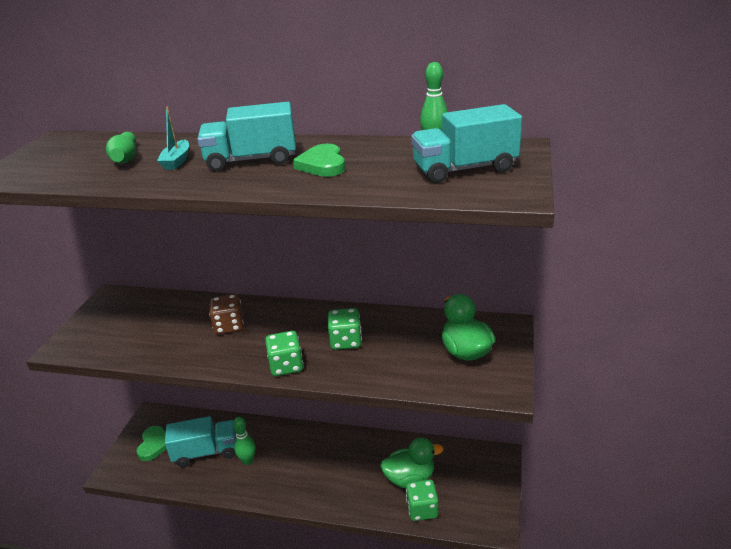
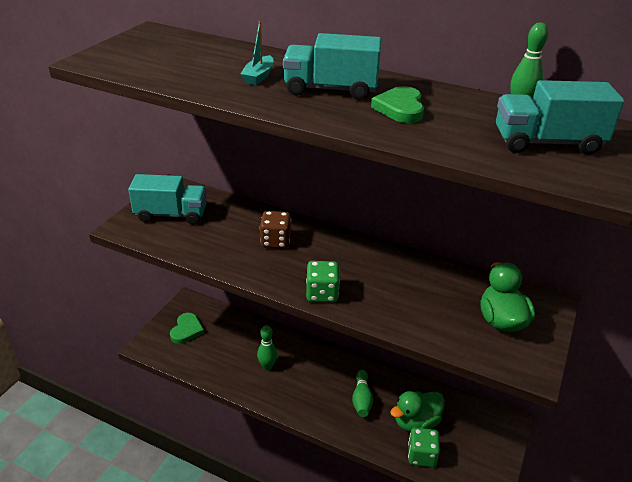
camera: 10 degrees right, 5 degrees up
green bowling pin [106,132,136,164] -> green bowling pin moved to [352,370,373,417]
turquoise truck [165,416,236,467] -> turquoise truck moved to [128,174,207,225]
green dice [328,308,362,350] -> none
green duck [380,438,443,488] -> green duck turned 150 degrees clockwise [390,391,445,432]

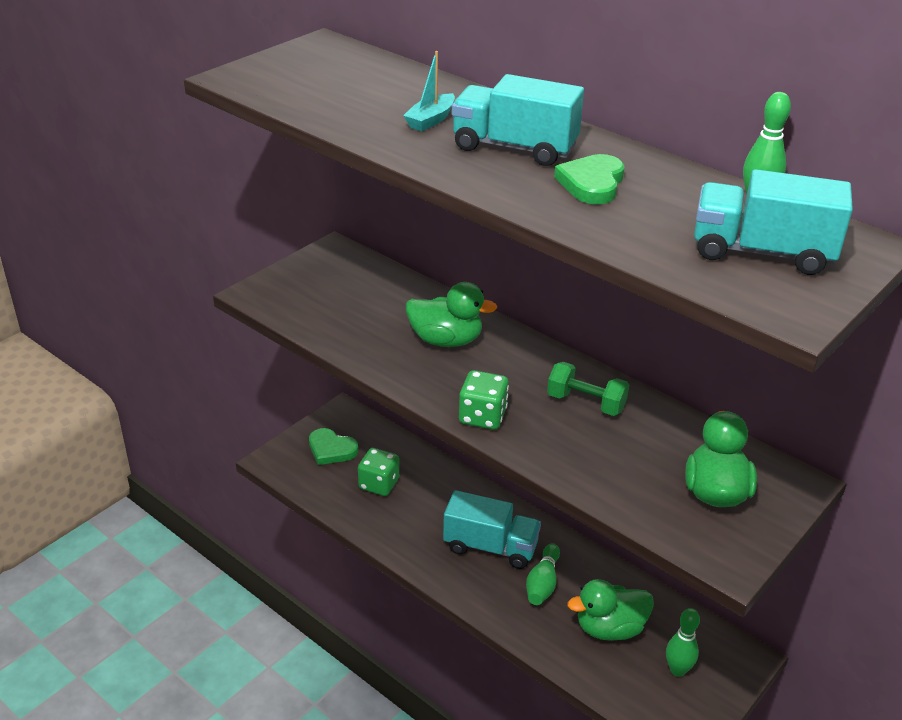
camera: 15 degrees right, 0 degrees up
turquoise truck [128,174,207,225] -> turquoise truck moved to [443,490,541,569]
green heart [170,313,204,344] -> green heart turned 90 degrees clockwise [309,428,358,465]
green bowling pin [257,325,277,370] -> green bowling pin moved to [666,608,700,677]
brown dice [260,211,291,249] -> green duck [406,282,497,347]
green dice [408,427,440,467] -> green dice moved to [358,448,399,496]
none -> green dumbbell [547,362,629,416]

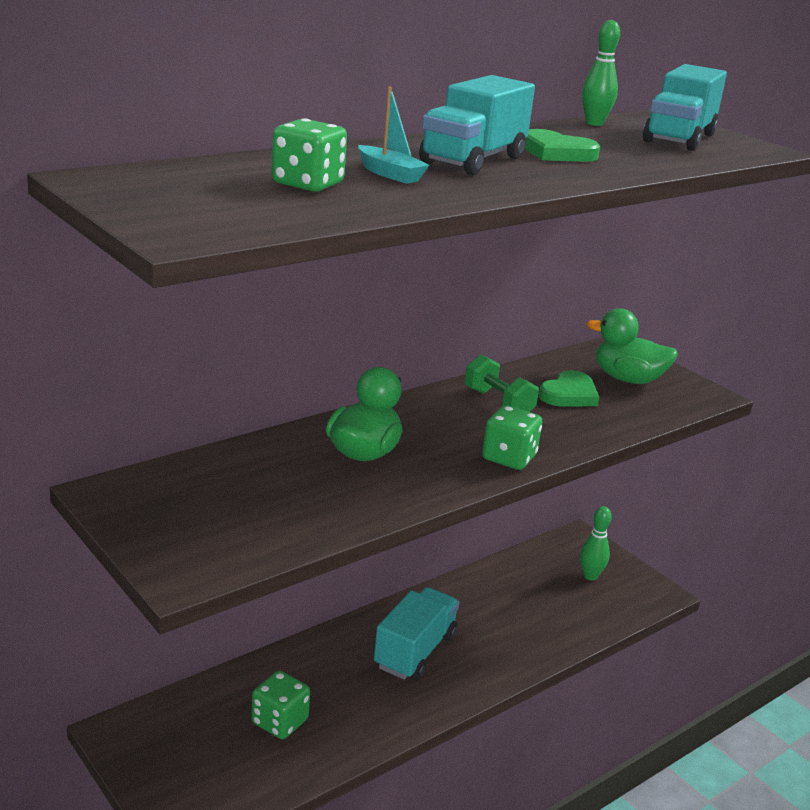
camera: 80 degrees left, 10 degrees down
green heart [309,428,358,465] -> green heart moved to [539,370,599,407]
green bowling pin [526,543,560,605] -> none
green dumbbell [547,362,629,416] -> green dumbbell turned 75 degrees counterclockwise [465,354,539,412]
green duck [568,579,654,641] -> none
none -> green dice [272,118,347,192]

